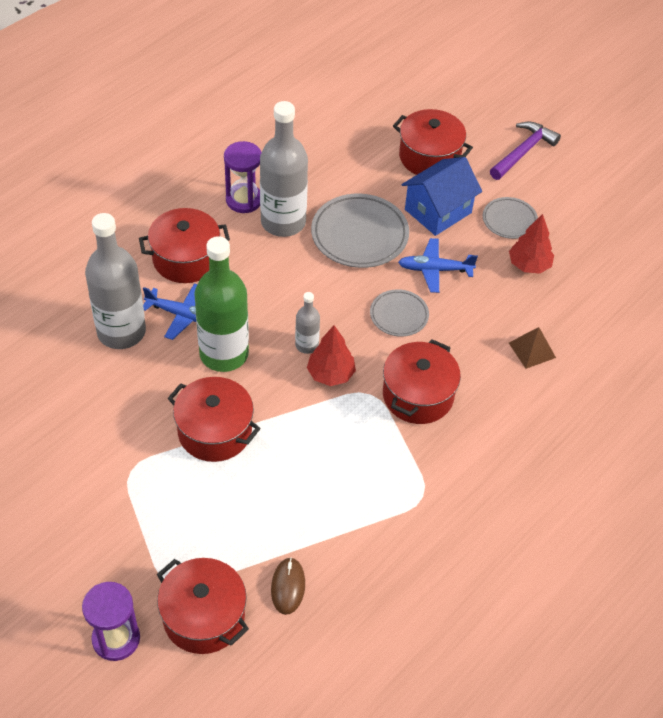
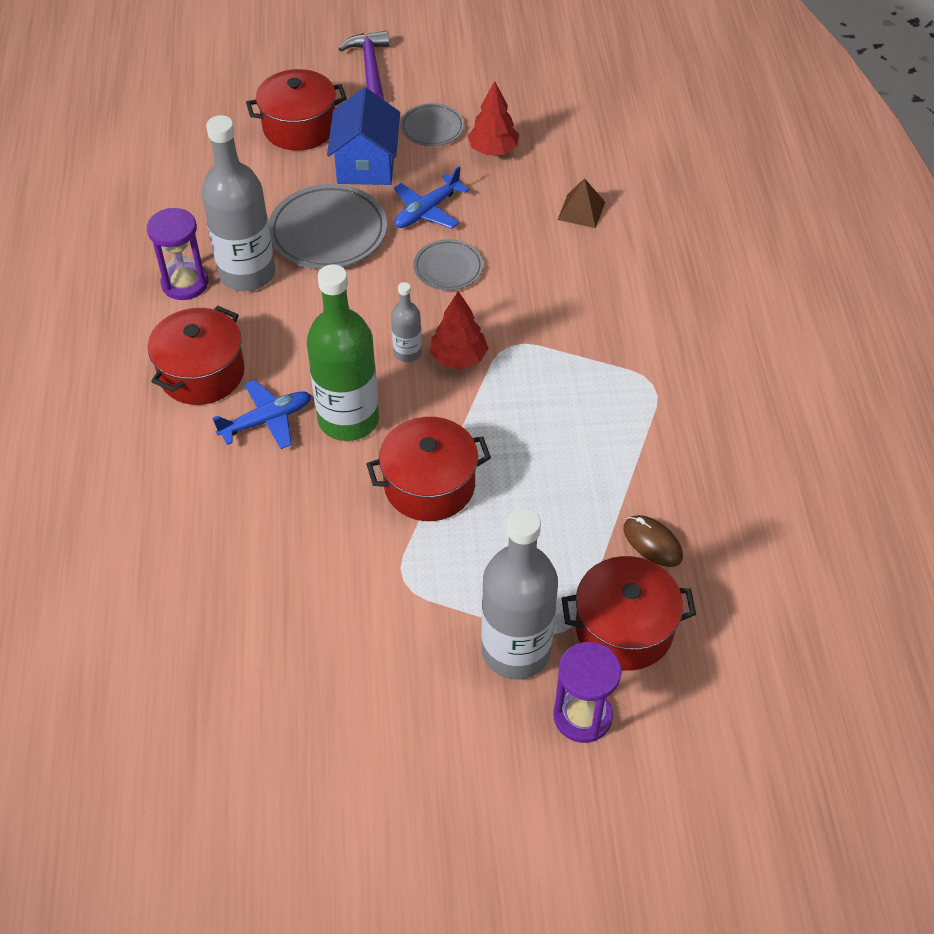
camera: 45 degrees left, 0 degrees up
grey bottle [85,213,146,349] -> grey bottle moved to [481,508,558,679]
red pot [383,339,461,424] -> none

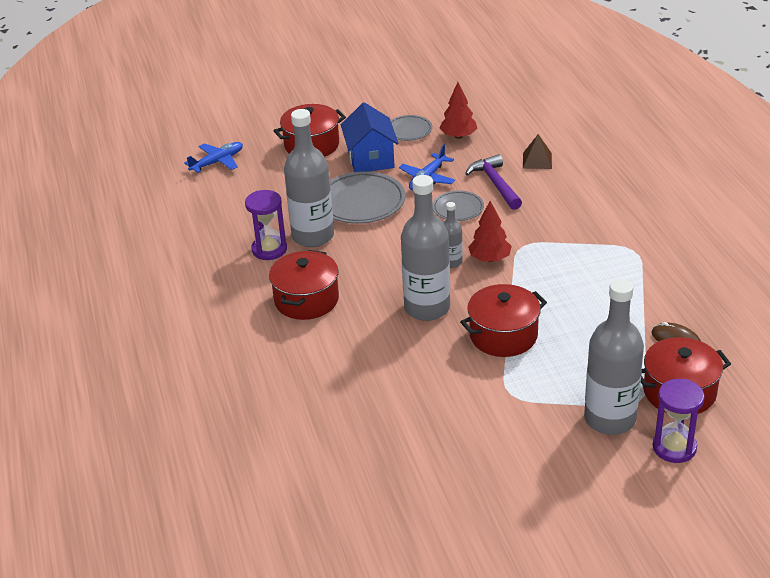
camera: 10 degrees left, 15 degrees down
blue plane [213,380,312,449] -> blue plane moved to [184,142,243,173]
green bottle [307,264,379,441] -> grey bottle [401,175,450,321]
purple hammer [339,31,389,100] -> purple hammer moved to [465,154,522,210]

